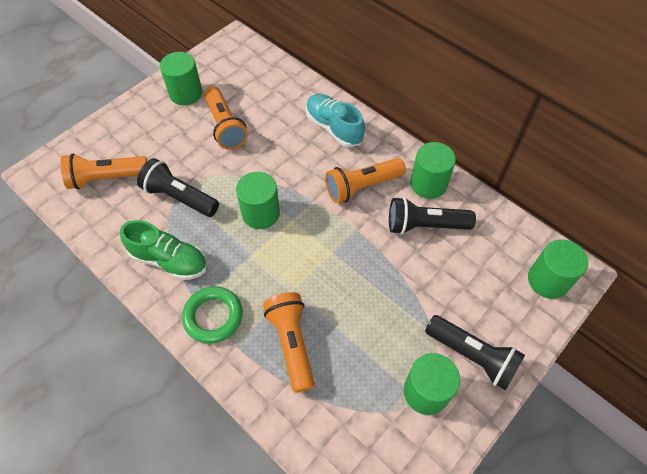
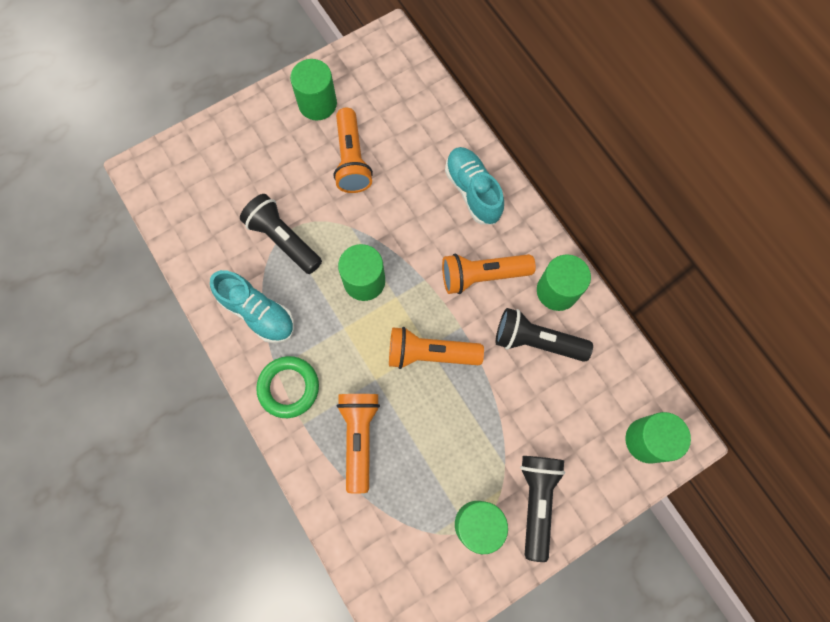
camera: 15 degrees right, 15 degrees up
orange flashlight [61,154,147,189] -> orange flashlight moved to [389,327,484,369]
green shoe [120,220,207,280] -> turquoise shoe [210,270,294,343]
black flashlight [425,315,525,391] -> black flashlight turned 135 degrees counterclockwise [520,456,565,562]

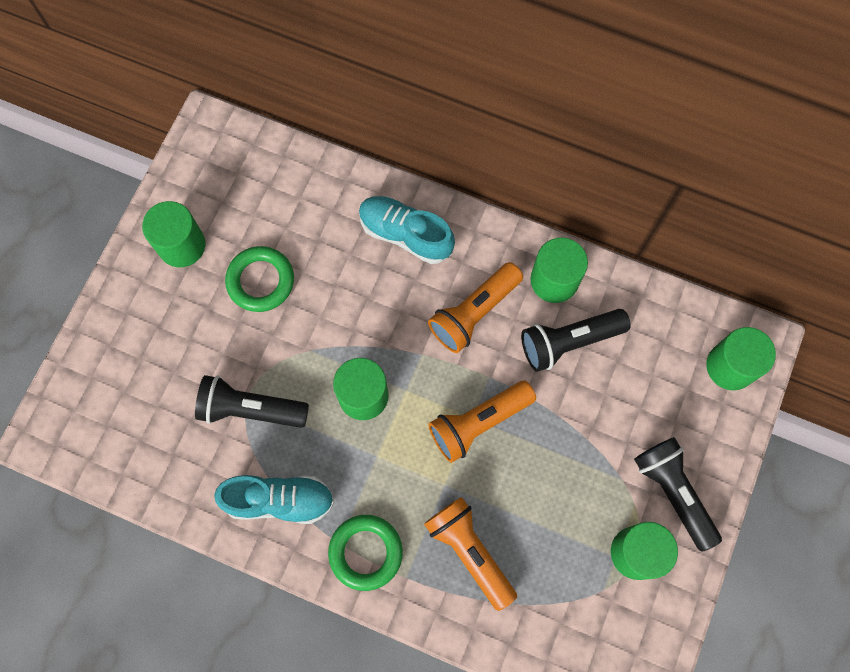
camera: 35 degrees left, 0 degrees up
orange flashlight [334,108,373,193] -> green ring [225,246,294,312]

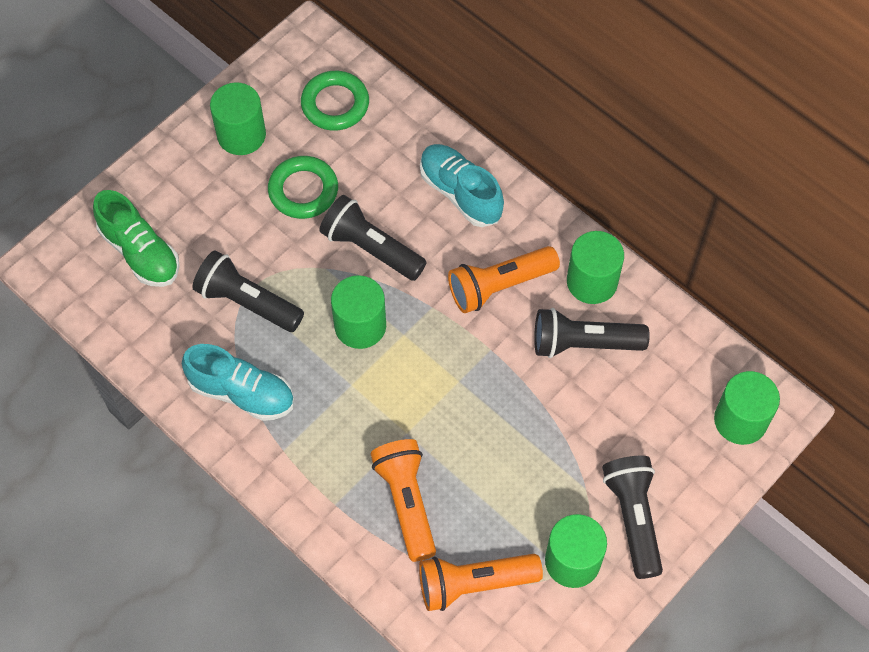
camera: 20 degrees right, 10 degrees down
green ring [328,515,403,591] -> green ring moved to [301,71,369,131]
orange flashlight [428,381,536,463] -> orange flashlight moved to [419,554,543,611]
none -> green shoe [93,190,180,287]
none -> black flashlight [319,195,427,281]

